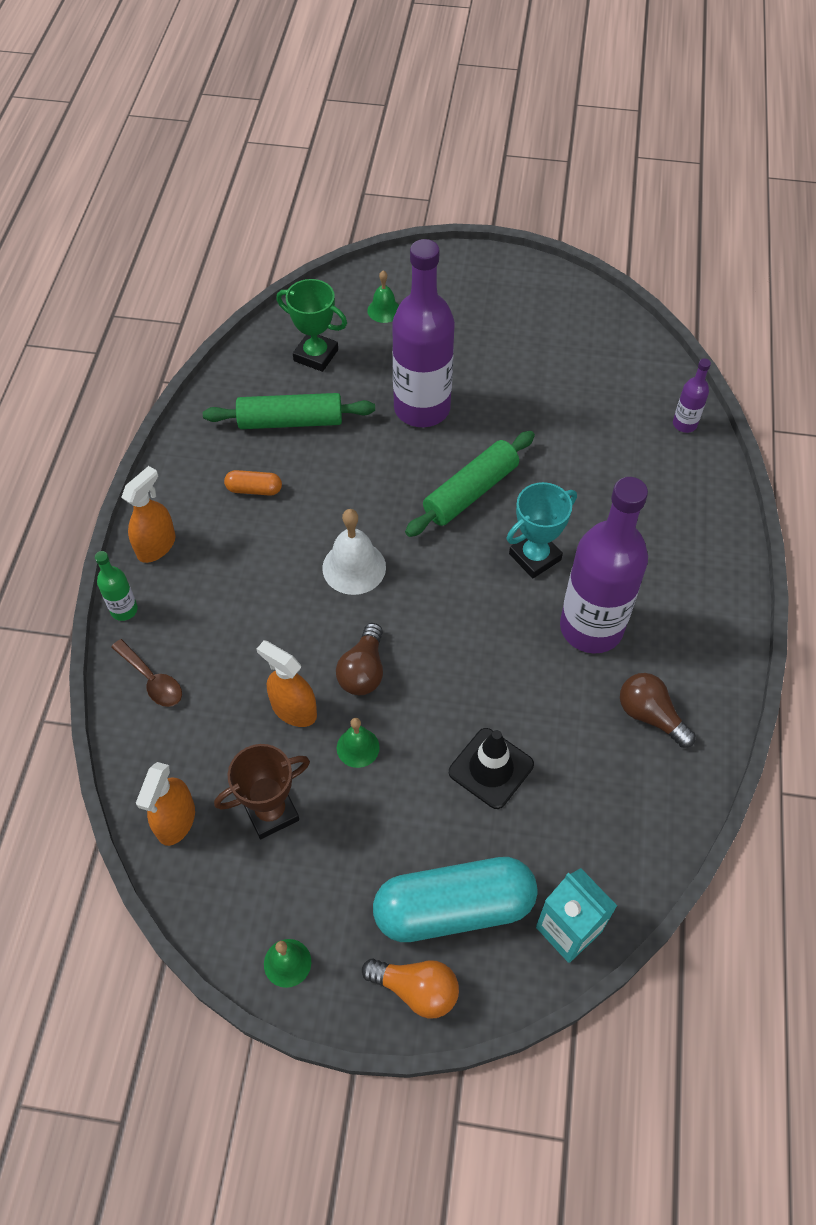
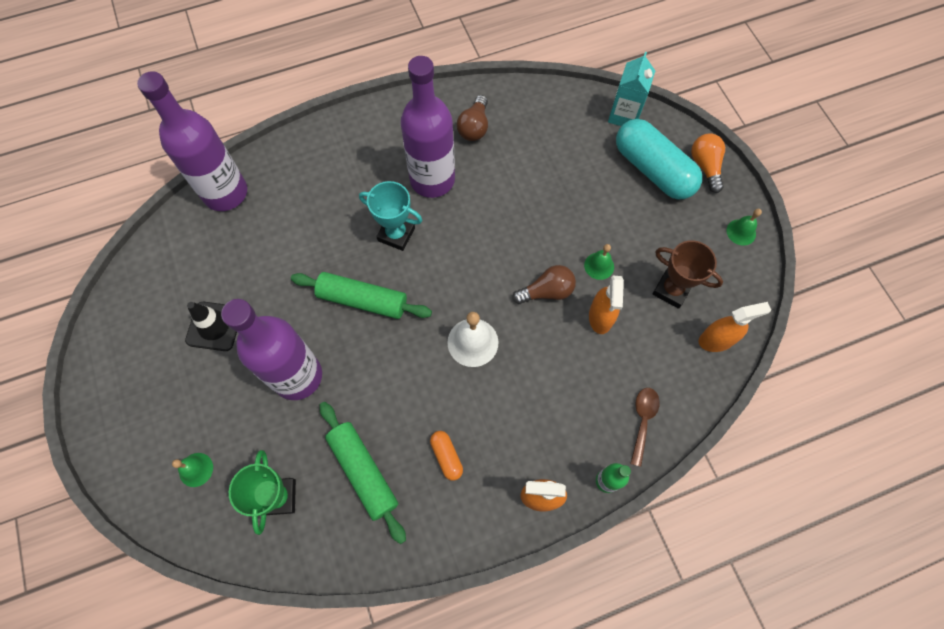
camera: 120 degrees left, 10 degrees up
black traffic cone [449,728,534,809] -> black traffic cone moved to [185,302,237,351]
purple bottle [673,358,711,433] -> purple bottle [137,71,247,211], size x2.32

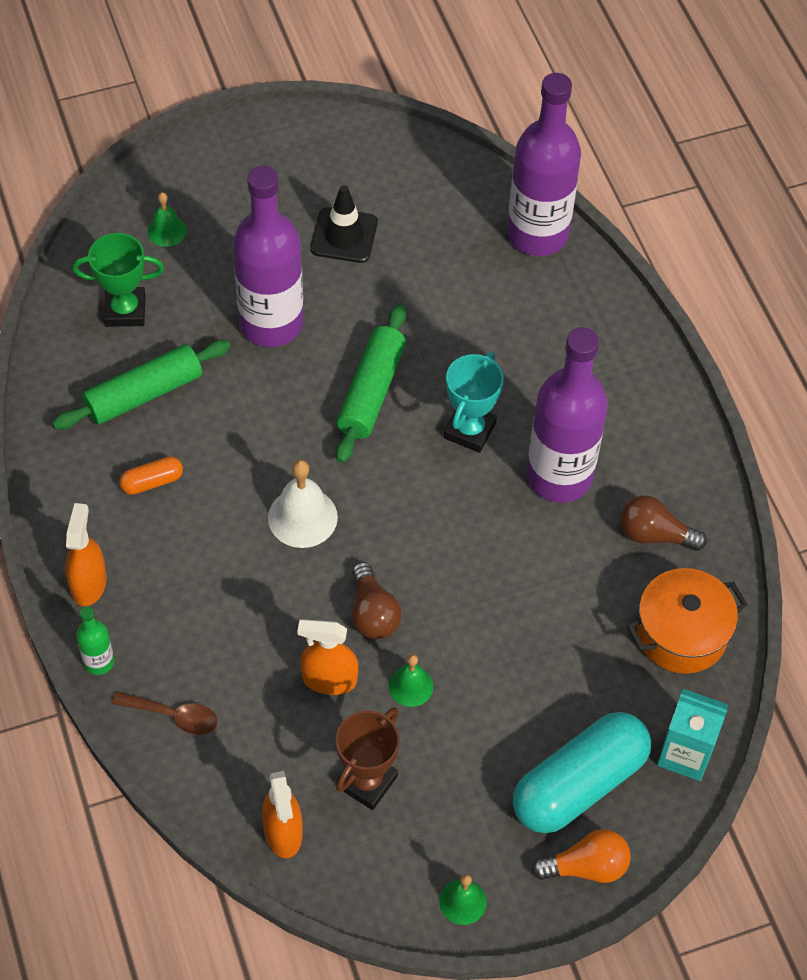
camera: 90 degrees right, 10 degrees down
none -> orange pot [627,568,748,674]

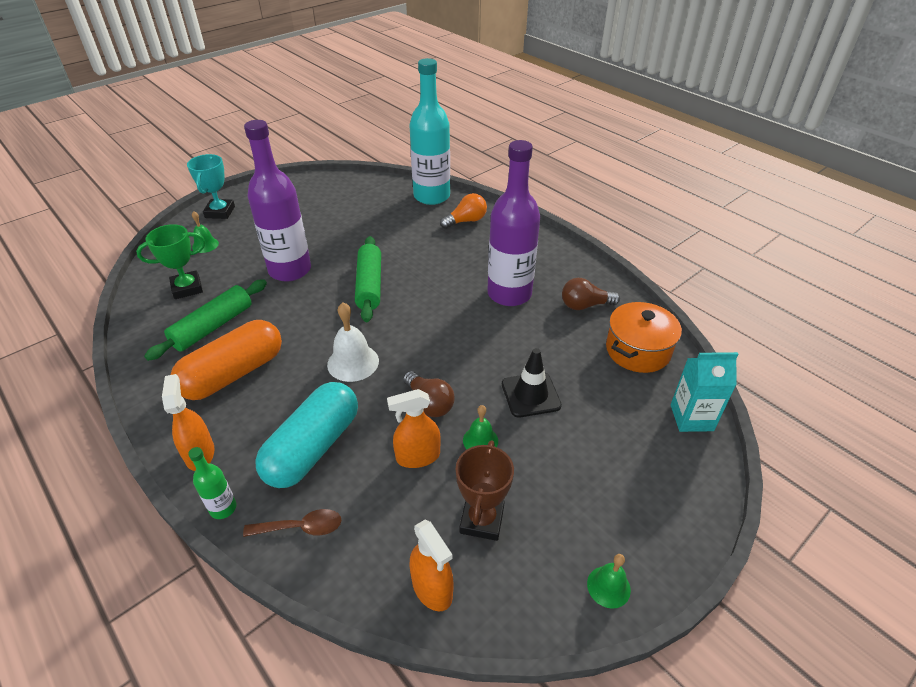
camera: 20 degrees left, 15 degrees down
orange capsule [119,456,183,495] -> orange capsule [170,320,282,400], size x2.28
black traffic cone [311,185,378,263] -> black traffic cone moved to [502,348,562,418]
turquoise trophy [444,352,504,453] -> turquoise trophy moved to [187,154,235,219]
purple bottle [507,73,581,256] -> turquoise bottle [409,58,450,205]
turquoise capsule [513,712,651,833] -> turquoise capsule moved to [255,382,358,488]
orange light bulb [531,829,631,883] -> orange light bulb moved to [440,193,487,229]

